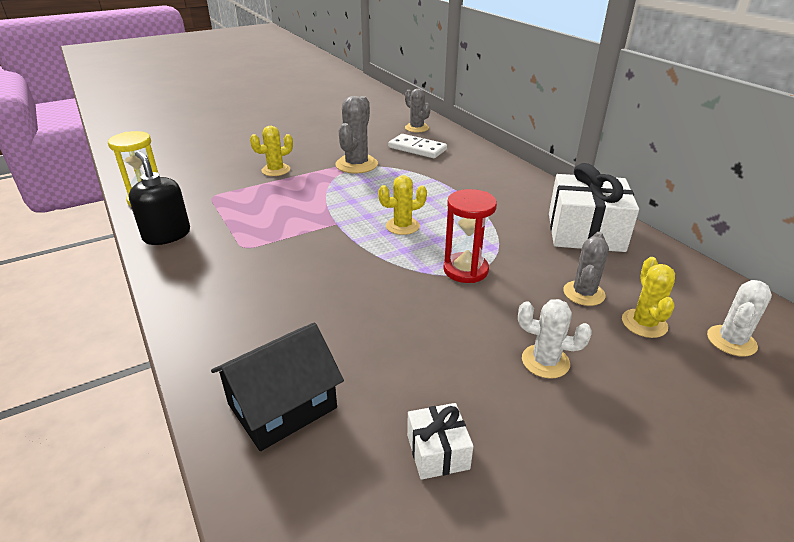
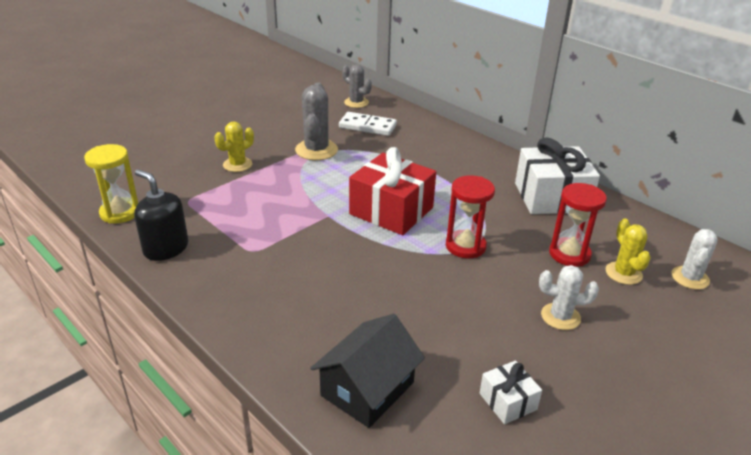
camera: 15 degrees left, 0 degrees up
yellow cactus [378,175,427,235] -> red gift [349,147,436,235]
grey cactus [563,232,609,306] -> red hourglass [549,183,607,267]

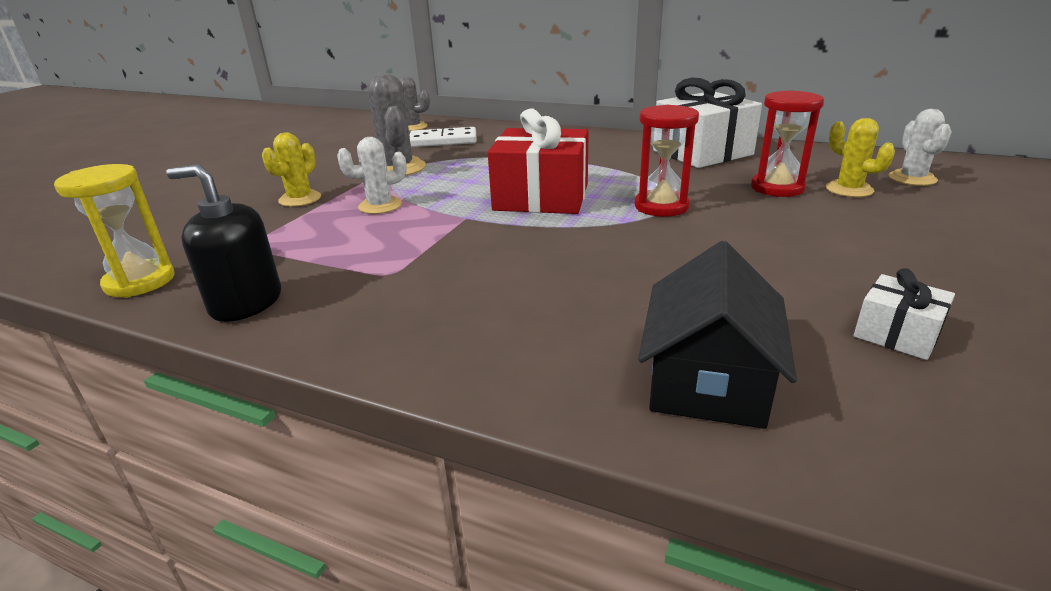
camera: 20 degrees left, 5 degrees down
white cactus [539,265,599,330] -> white cactus moved to [337,137,407,214]

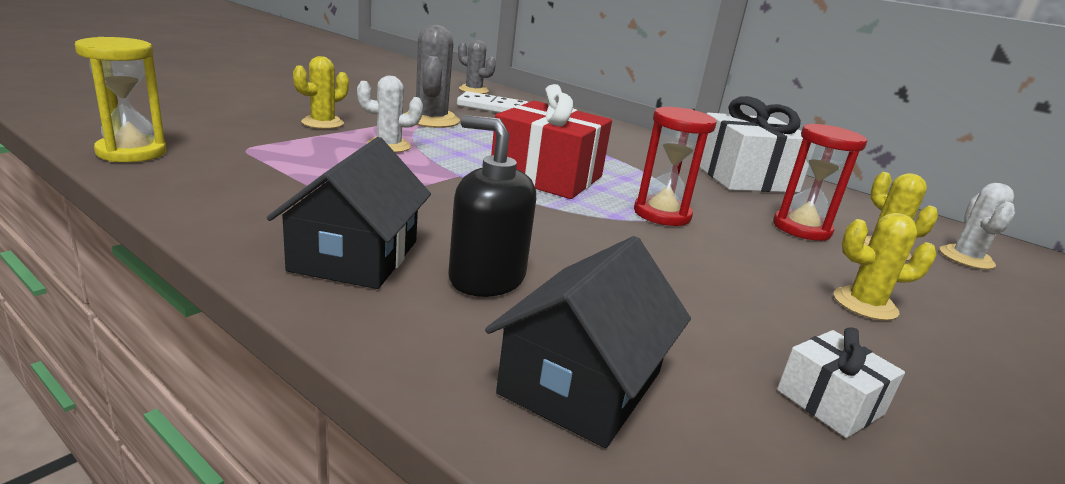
camera: 10 degrees right, 5 degrees down
black soap dispenser [166,164,281,322] -> black soap dispenser moved to [449,115,536,297]
none -> black house [267,137,431,289]
none -> yellow cactus [834,213,937,321]

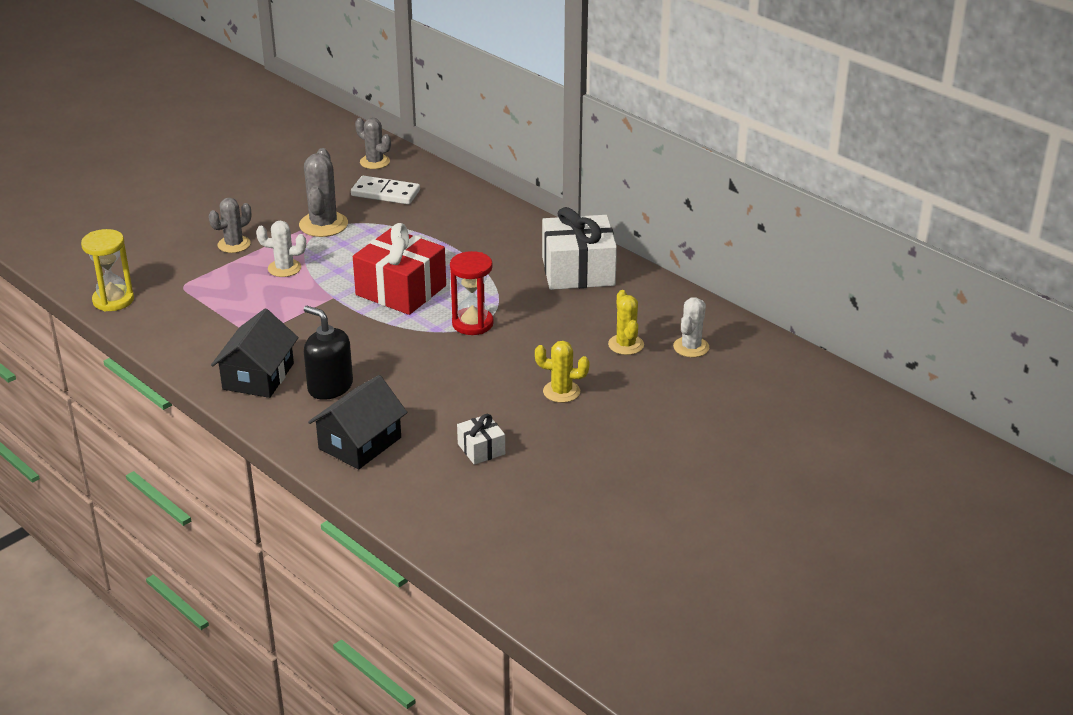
camera: 10 degrees right, 10 degrees up
yellow cactus [293,56,349,129] -> grey cactus [209,198,251,253]
red hourglass [773,124,867,241] -> none

